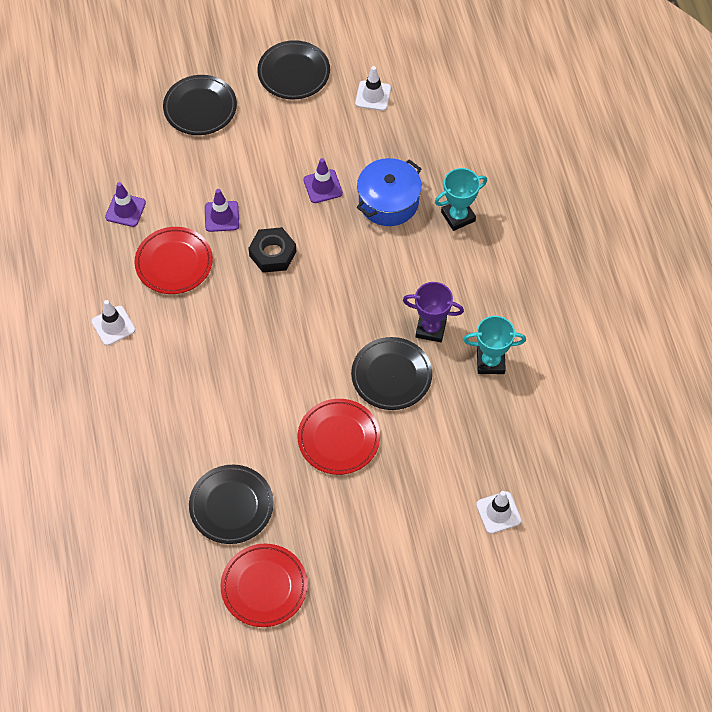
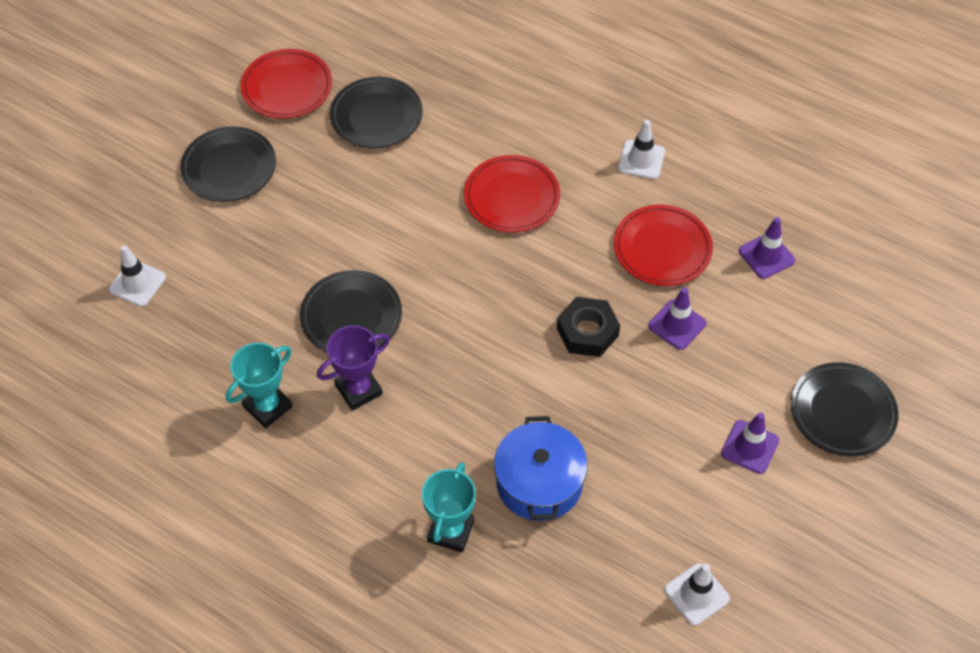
camera: 135 degrees right, 5 degrees down
black plate [257,40,330,100] -> black plate moved to [180,126,276,202]
red plate [298,399,380,475] -> red plate moved to [464,155,560,232]
purple traffic cone [303,158,343,203] -> purple traffic cone moved to [721,413,779,474]

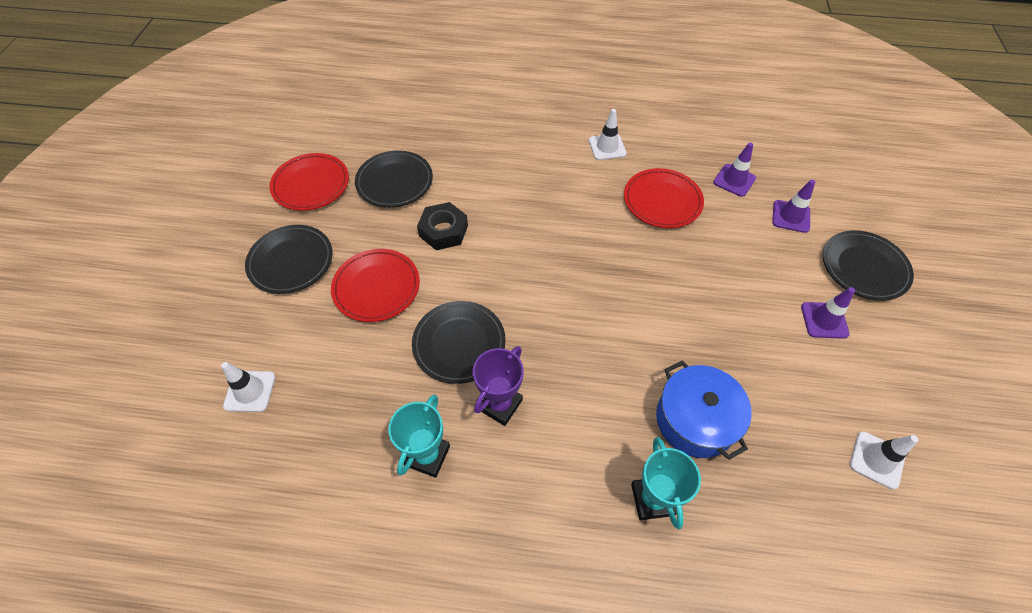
camera: 25 degrees left, 0 degrees up
red plate [464,155,560,232] -> red plate moved to [331,249,420,322]
black nut [557,297,620,357] -> black nut moved to [417,202,468,250]
purple traffic cone [648,288,706,350] -> purple traffic cone moved to [772,180,815,233]

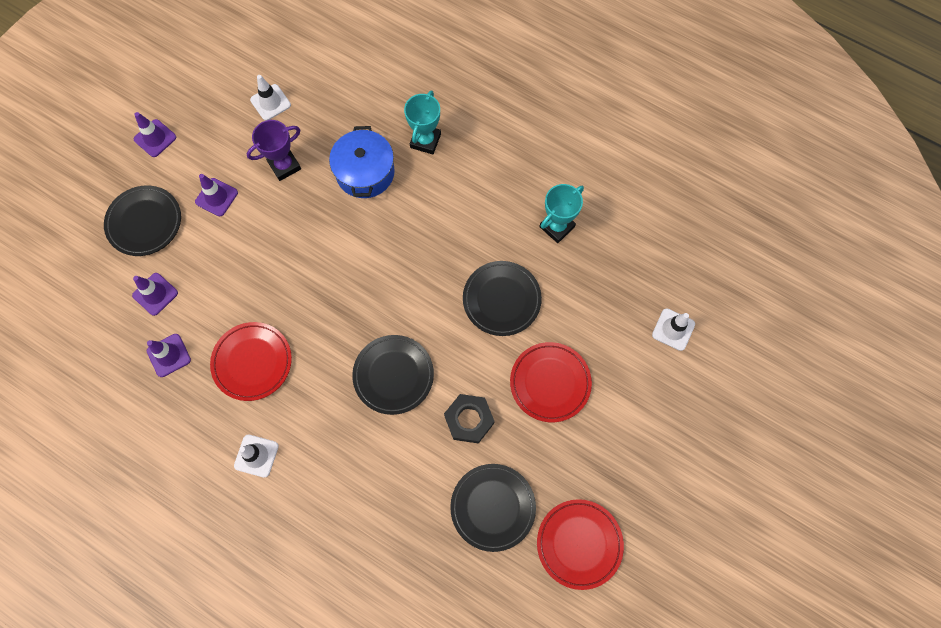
camera: 155 degrees left, 15 degrees up
black plate [245,225,333,294] -> black plate moved to [352,335,434,415]
purple trophy [473,346,524,426] -> purple trophy moved to [247,120,301,181]
none -> purple traffic cone [134,112,176,157]

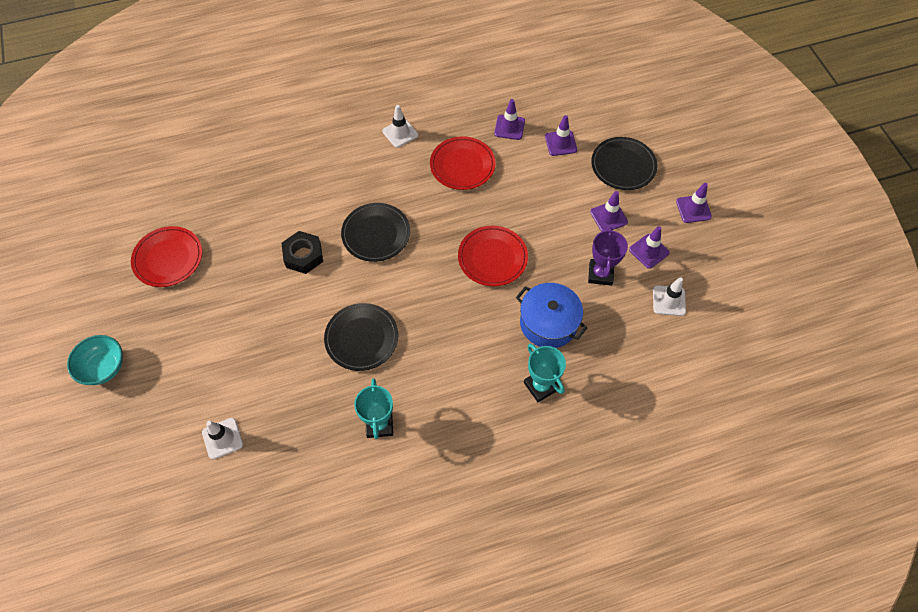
camera: 130 degrees right, 10 degrees down
black plate [450,464,536,552] -> none
red plate [510,342,592,422] -> red plate moved to [458,226,528,286]
none -> turquoise bowl [67,335,123,385]
none -> purple traffic cone [629,226,670,269]

